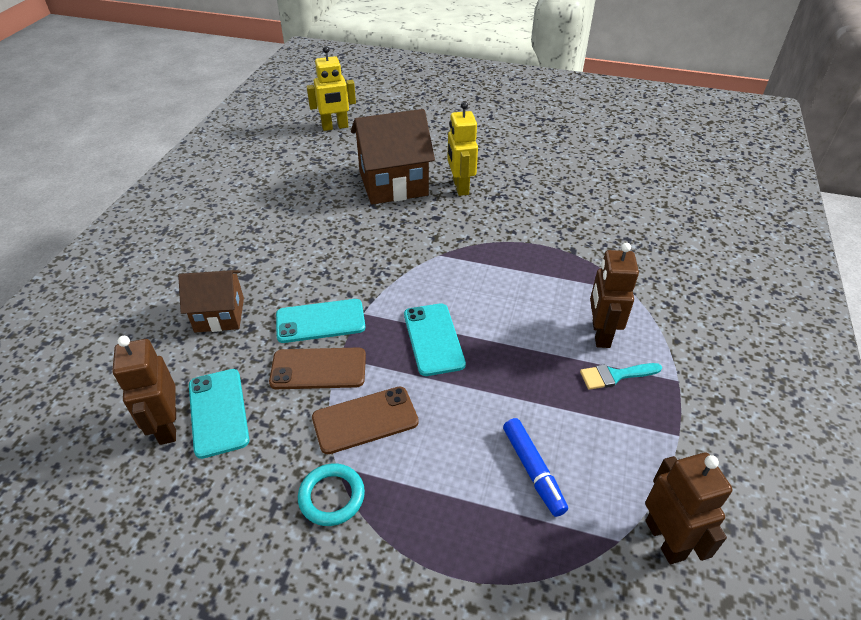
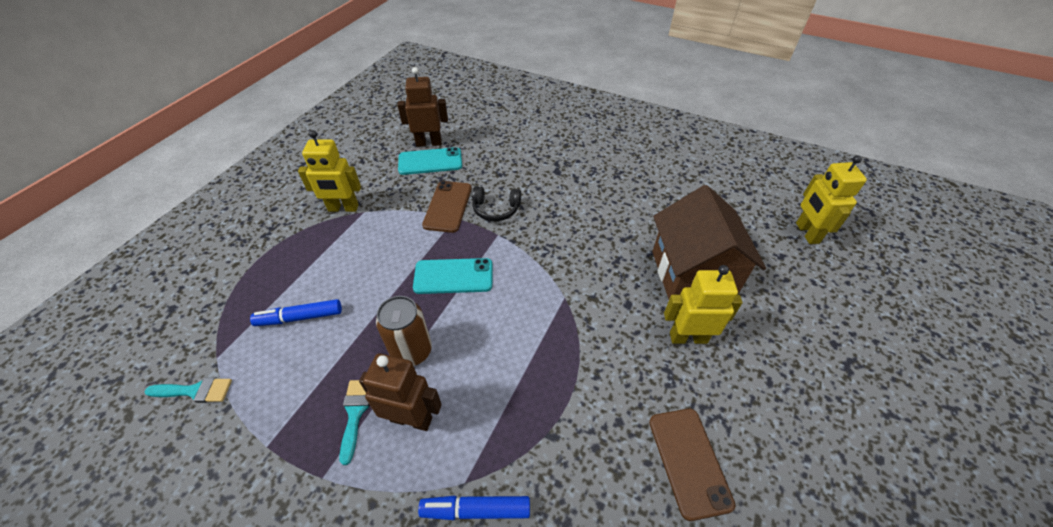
camera: 100 degrees right, 5 degrees up
brown house [178,270,244,332] -> none
turquoise phone [276,299,365,343] -> black headphones [472,186,521,221]
turquoise ring [298,463,365,526] -> yellow robot [298,130,361,212]
brown phone [312,387,419,454] -> brown phone moved to [649,409,735,521]
brown robot [645,453,733,564] -> turquoise brush [144,378,232,403]
none -> brown can [376,296,432,366]
none -> blue marker [418,496,530,520]

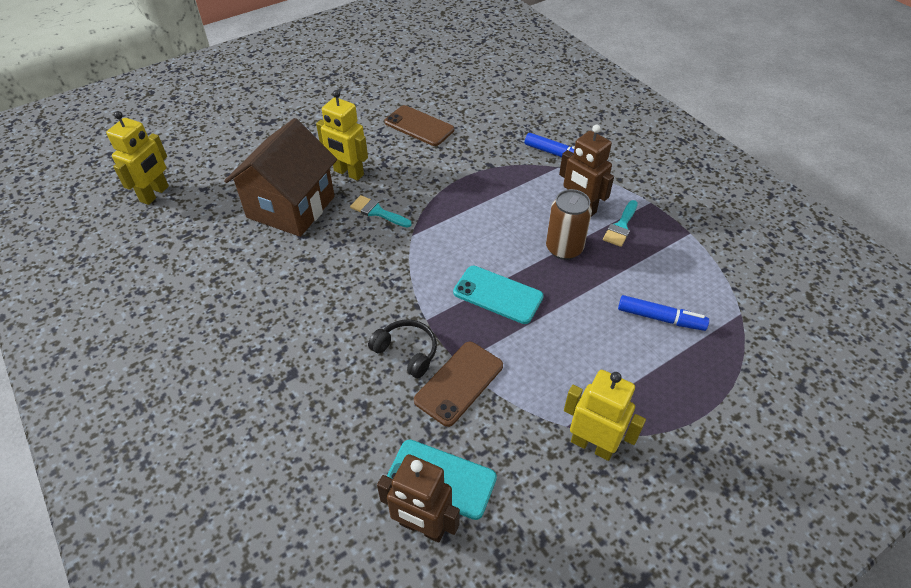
camera: 150 degrees left, 0 degrees up
turquoise brush [144,378,232,403] -> turquoise brush moved to [350,195,412,228]
brown phone [649,409,735,521] -> brown phone turned 75 degrees counterclockwise [385,105,454,146]

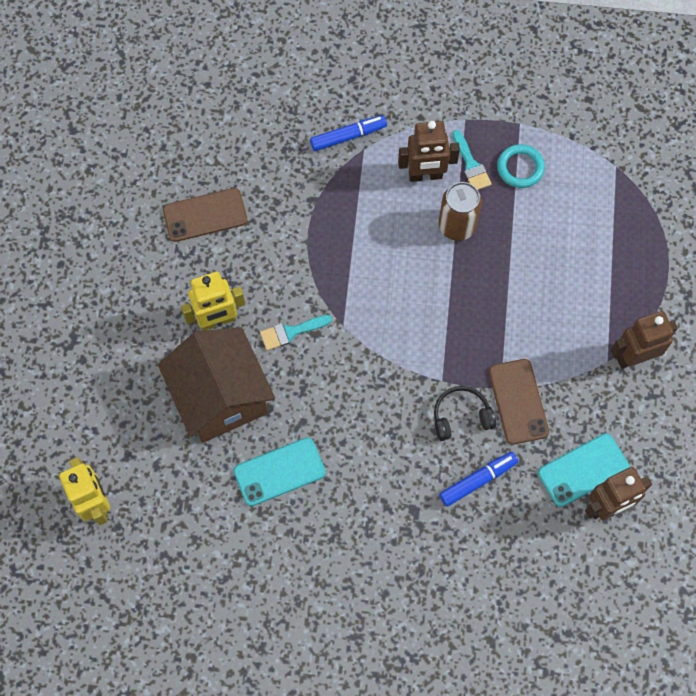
camera: 50 degrees left, 20 degrees up
turquoise phone [453,266,544,324] -> turquoise phone moved to [234,438,326,506]
yellow robot [564,370,646,461] -> brown robot [611,311,678,369]
blue marker [618,295,709,331] -> blue marker moved to [439,452,518,507]
none -> turquoise ring [497,144,545,188]

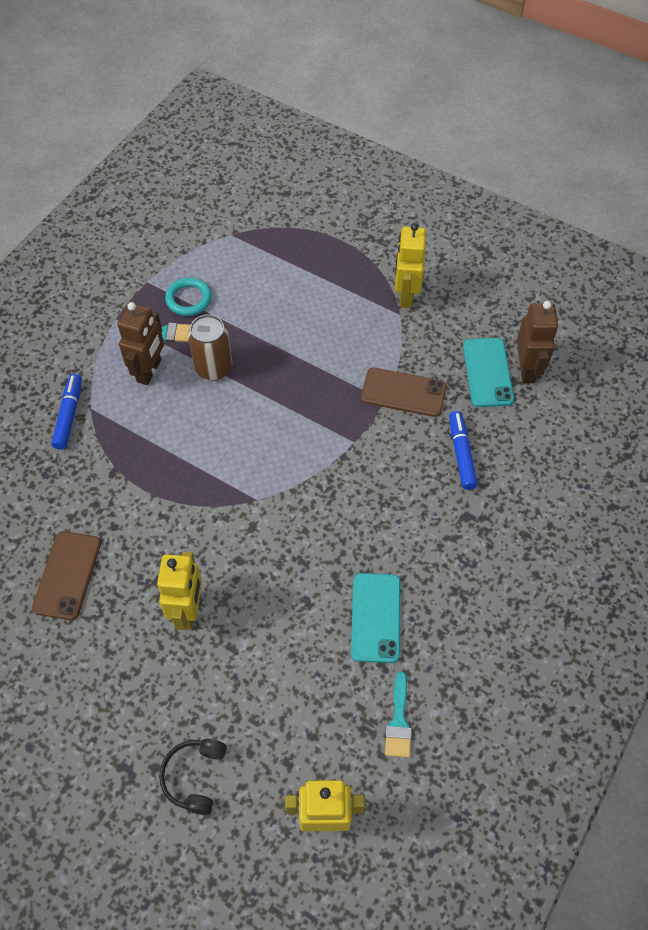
camera: 65 degrees left, 10 degrees down
brown house [158,327,275,443] -> none
turquoise brush [260,315,332,350] -> turquoise brush moved to [385,672,412,758]
black headphones [434,386,496,441] -> black headphones moved to [159,739,227,815]
brown robot [611,311,678,369] -> yellow robot [395,223,426,308]

